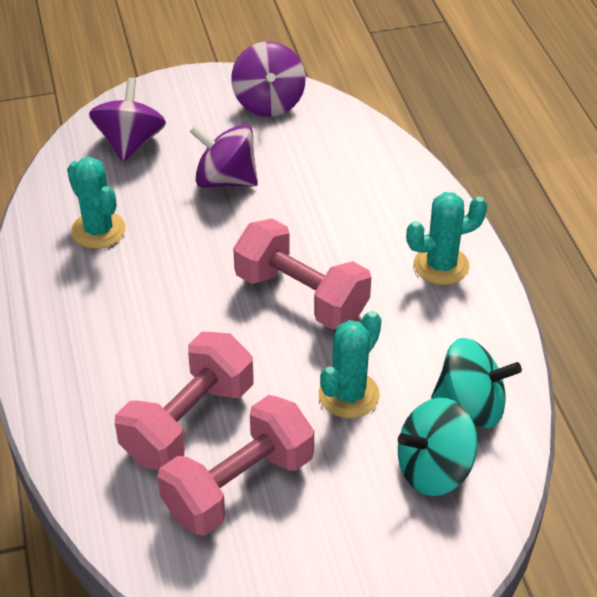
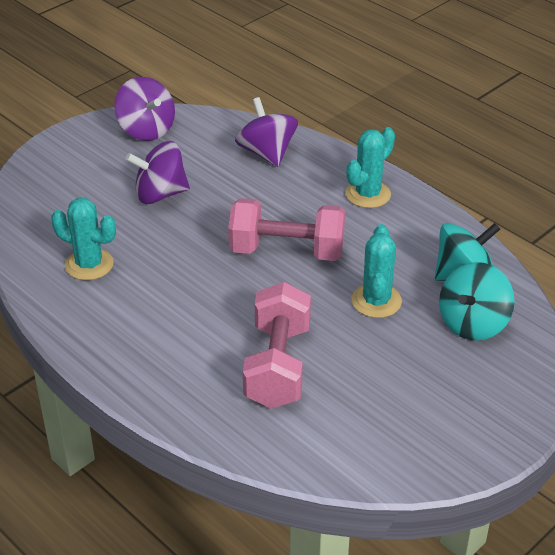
camera: 30 degrees left, 5 degrees down
purple spinning top [89,78,166,162] -> purple spinning top moved to [235,97,298,167]
pink dumbbell [157,395,314,536] -> none

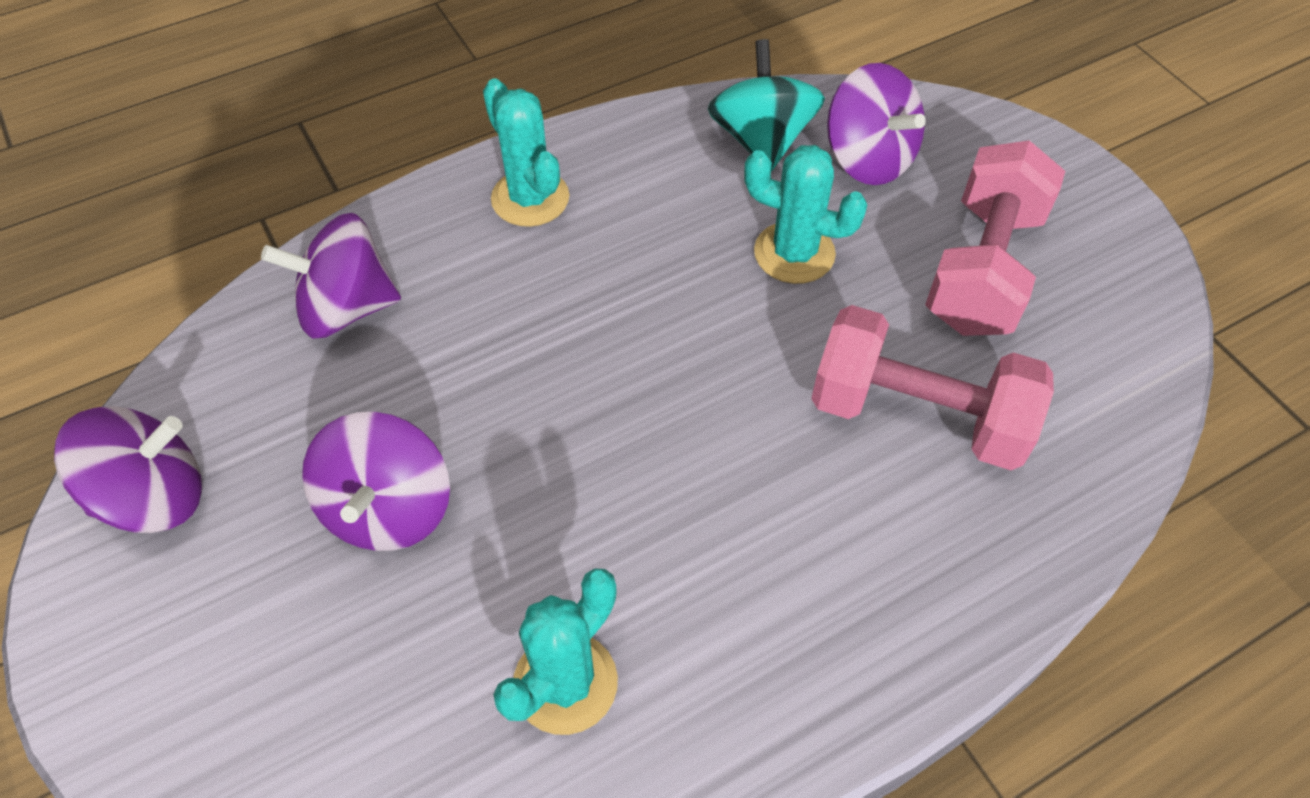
camera: 75 degrees left, 15 degrees up
pink dumbbell [228,198,345,261] -> pink dumbbell moved to [925,140,1065,336]
turquoise spinning top [439,262,515,341] -> purple spinning top [827,63,926,185]

